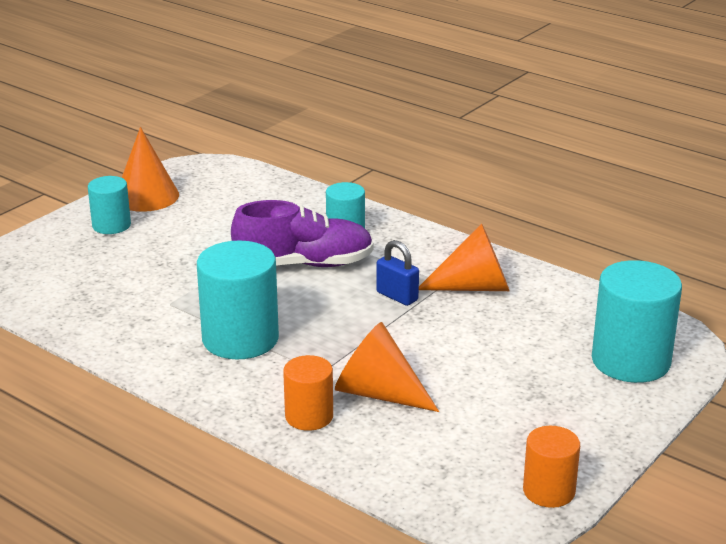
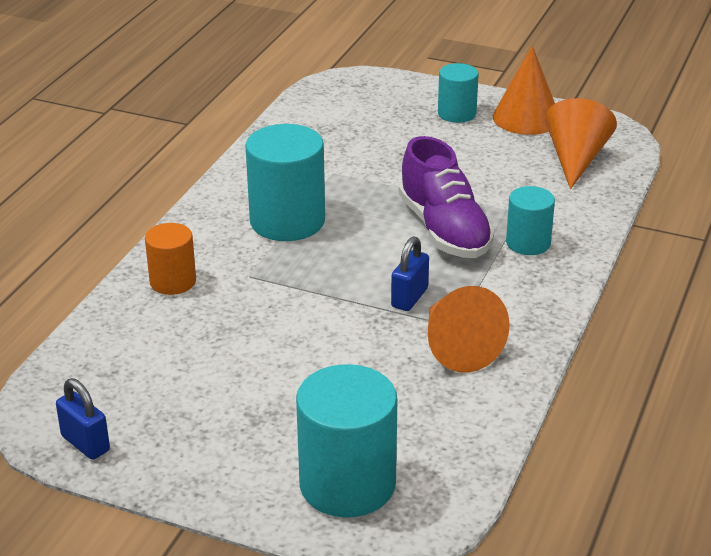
camera: 75 degrees right, 5 degrees up
orange cone [335,322,439,412] -> orange cone moved to [545,98,617,189]
orange cylinder [523,426,580,508] -> blue padlock [56,378,110,460]

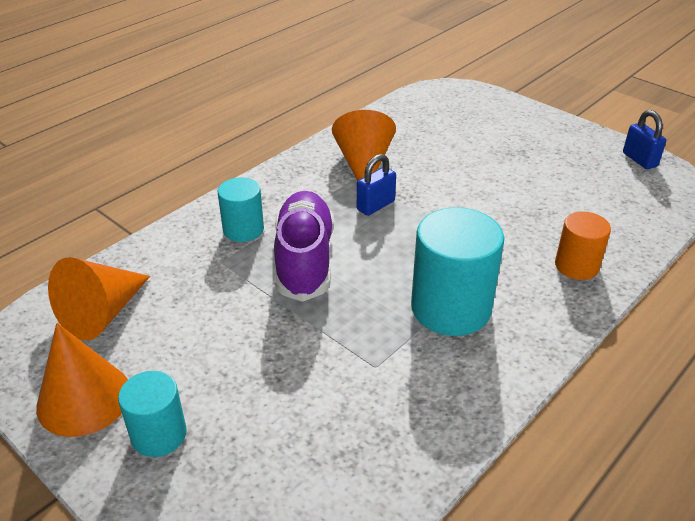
camera: 160 degrees left, 5 degrees up
turquoise cylinder [296,364,397,518] -> none

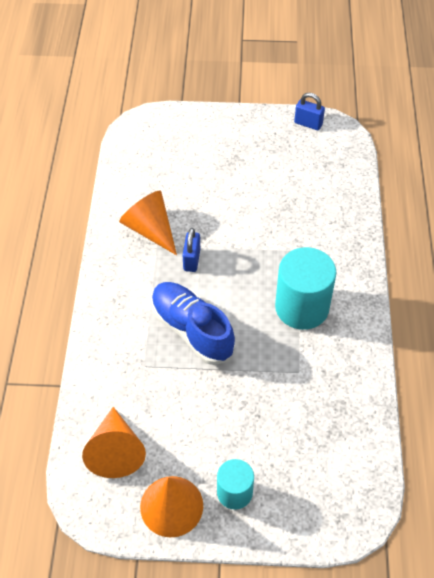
camera: 40 degrees left, 15 degrees up
turquoise cylinder [218,177,264,242] -> none
purple shoe [274,191,334,302] -> blue shoe [151,282,235,365]
orange cylinder [555,211,611,280] -> none

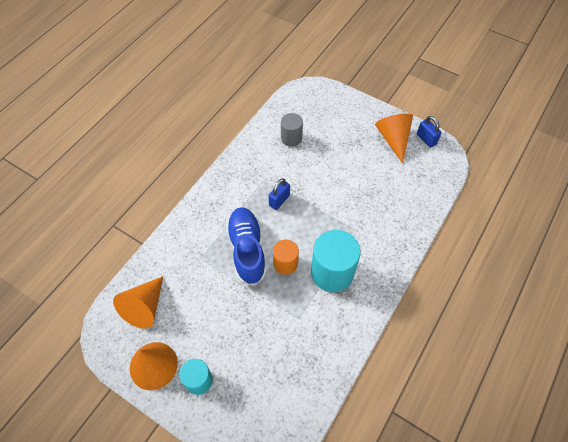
camera: 30 degrees right, 5 degrees up
orange cone [119,191,177,255] -> orange cone moved to [375,114,413,164]
none -> orange cylinder [273,240,299,275]
none -> grey cylinder [281,113,303,147]

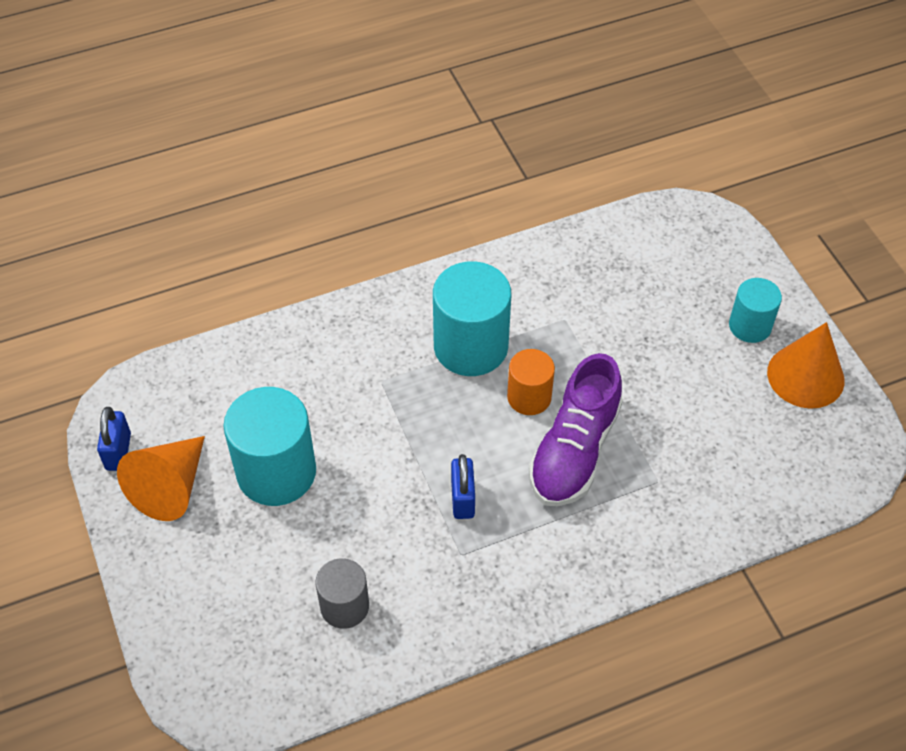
camera: 145 degrees left, 5 degrees down
orange cone [113,276,163,329] -> none
blue shoe [226,207,267,286] -> purple shoe [529,353,623,506]
blue padlock [269,178,290,210] -> blue padlock turned 75 degrees counterclockwise [451,454,475,519]
none -> turquoise cylinder [224,387,316,506]

